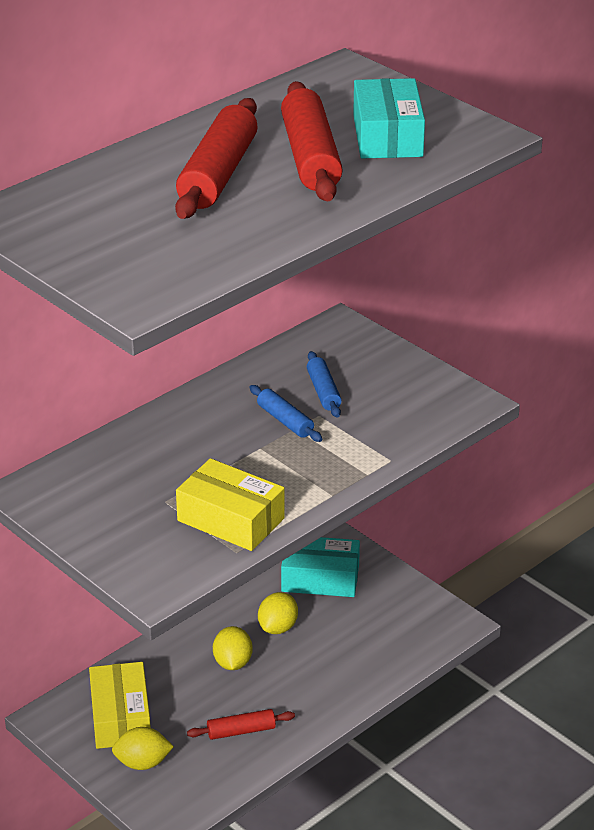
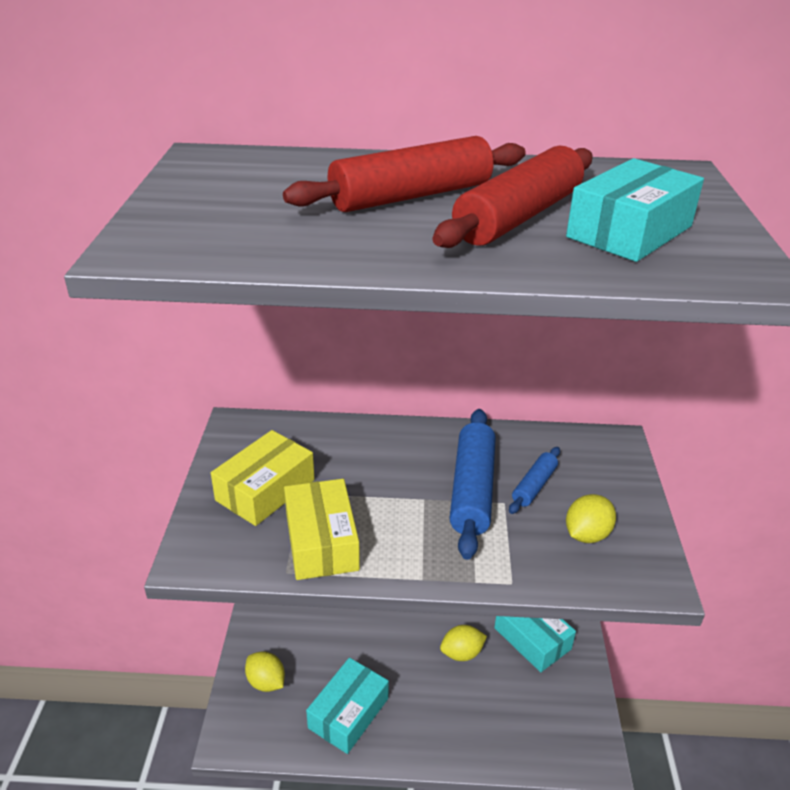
camera: 45 degrees right, 0 degrees up
yellow box [89,662,151,749] -> yellow box moved to [211,430,314,526]
red rolling pin [187,709,295,740] -> turquoise box [306,658,389,754]
yellow lemon [213,626,253,670] -> yellow lemon moved to [566,494,616,543]
blue rolling pin [250,385,322,442] -> blue rolling pin [450,409,496,560], size x1.87

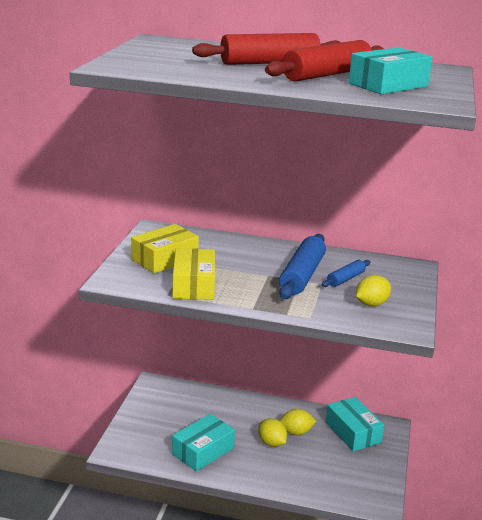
camera: 10 degrees right, 10 degrees down
yellow lemon [245,651,285,692] -> yellow lemon moved to [258,418,287,447]

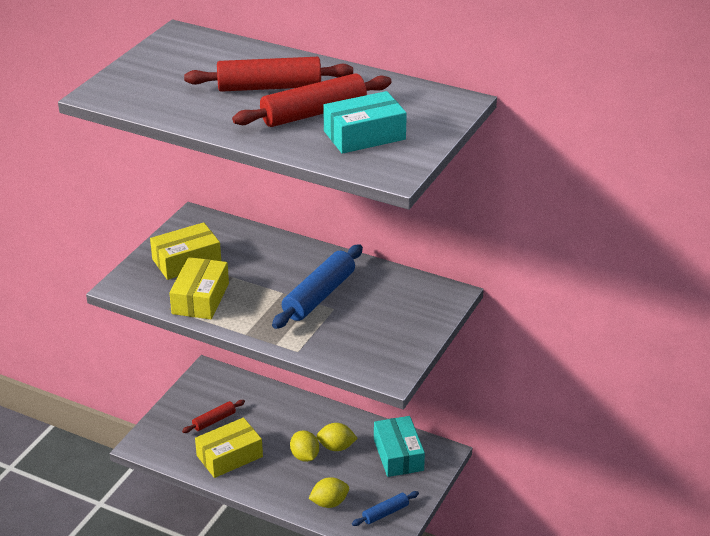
camera: 15 degrees right, 10 degrees up
turquoise box [172,414,235,472] -> yellow box [195,418,263,478]
blue rolling pin [321,260,370,287] -> blue rolling pin moved to [352,491,419,526]
yellow lemon [356,275,391,306] -> yellow lemon moved to [308,477,349,508]
none -> red rolling pin [182,400,245,433]

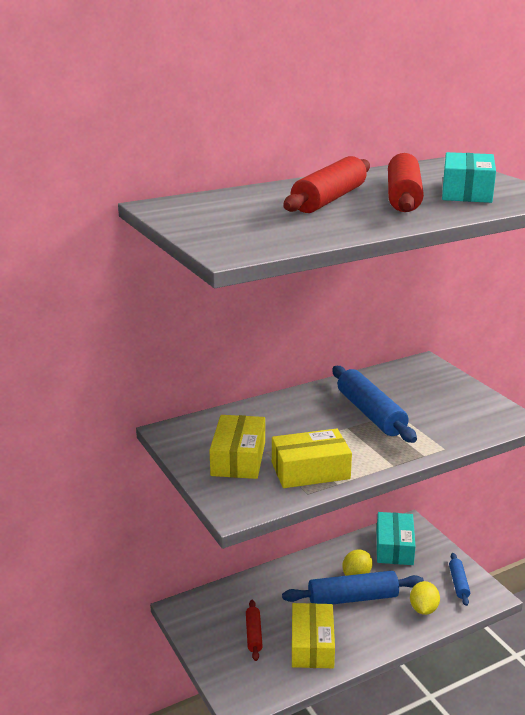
camera: 55 degrees left, 10 degrees down
yellow box [169,257,229,319] -> yellow box turned 60 degrees counterclockwise [272,429,352,488]
yellow lemon [290,430,319,462] -> blue rolling pin [282,571,424,604]
turquoise box [374,416,425,477] -> turquoise box turned 75 degrees clockwise [377,512,416,565]

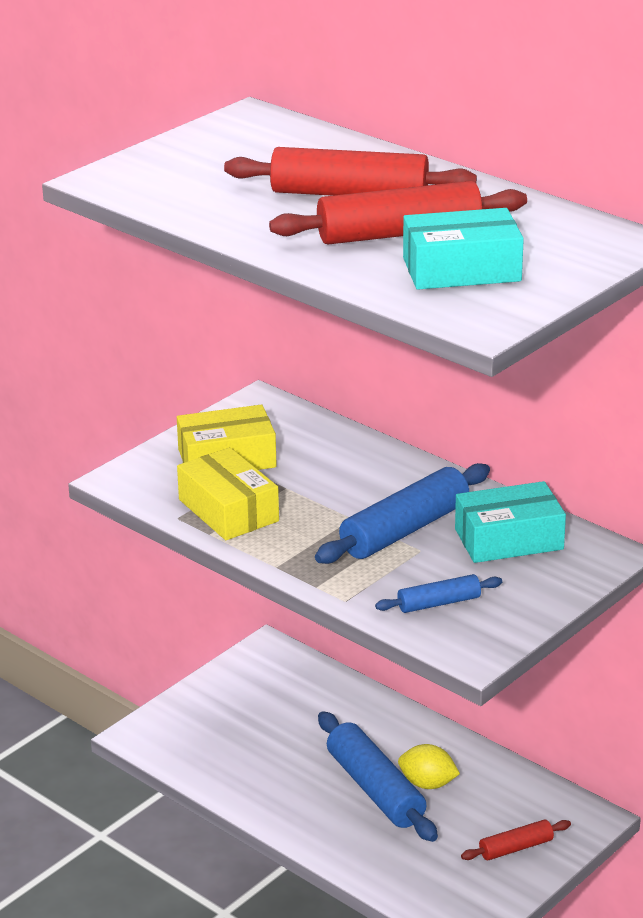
camera: 70 degrees right, 5 degrees up
red rolling pin [246,600,263,661] -> red rolling pin moved to [461,820,571,860]
yellow box [292,603,335,668] -> none
turquoise box [377,512,416,565] -> turquoise box moved to [455,481,566,563]
yellow lemon [410,581,440,615] -> none
blue rolling pin [449,553,470,606] -> blue rolling pin moved to [375,574,502,613]

